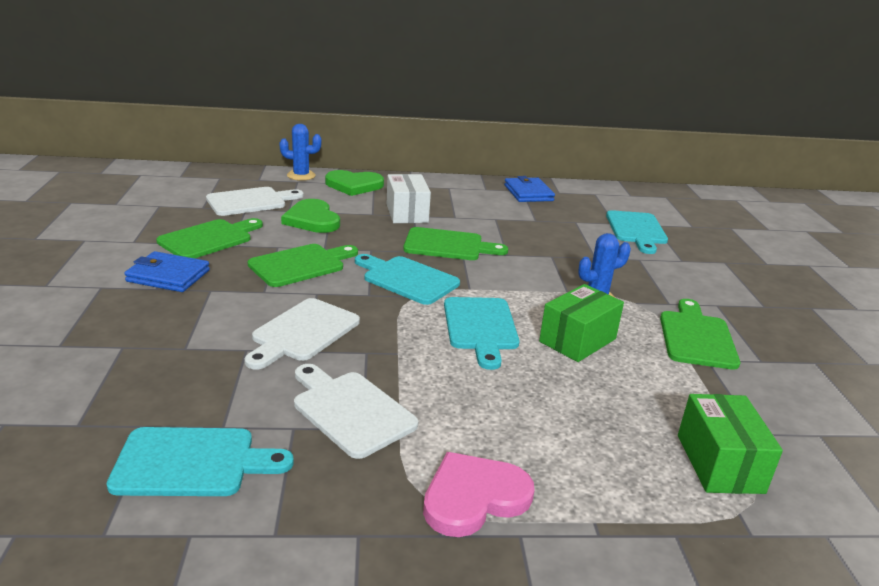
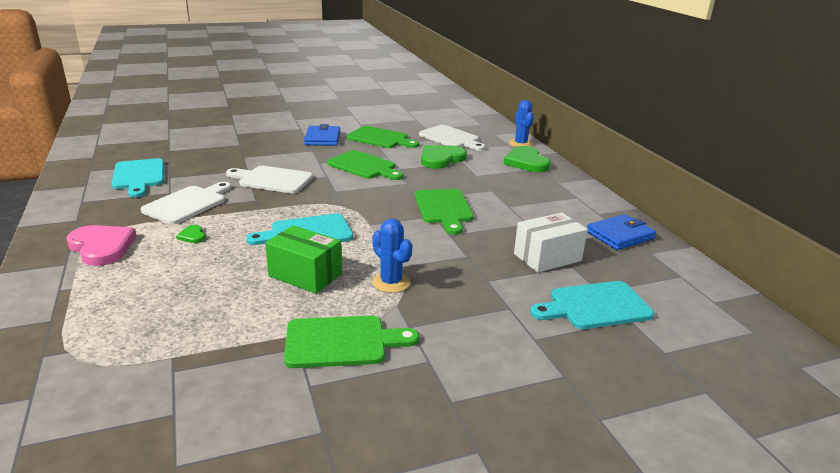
camera: 75 degrees right, 0 degrees up
turquoise cutting board [355,254,460,305] -> none
white box [387,174,431,223] -> white box moved to [514,213,588,273]
green box [678,394,783,494] -> none
none -> green heart [176,225,205,243]

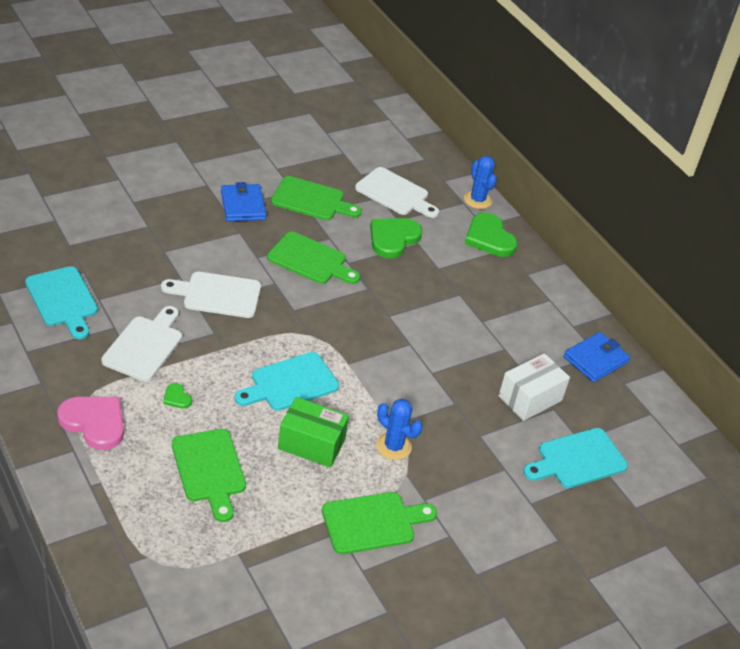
camera: 15 degrees left, 15 degrees up
green cutting board [415,189,474,235] -> green cutting board moved to [172,429,246,522]

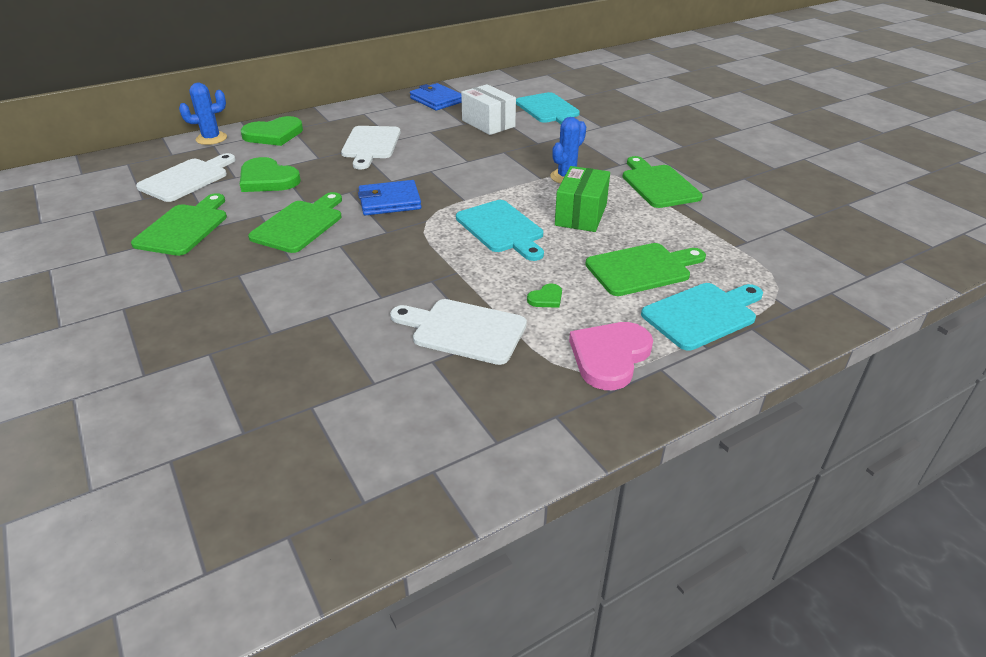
camera: 85 degrees left, 5 degrees down
turquoise cutting board [25,266,98,339] -> turquoise cutting board moved to [641,283,763,351]
white cutting board [161,272,261,318] -> white cutting board moved to [341,126,401,169]
blue wallet [221,182,267,222] -> blue wallet moved to [358,180,421,215]

